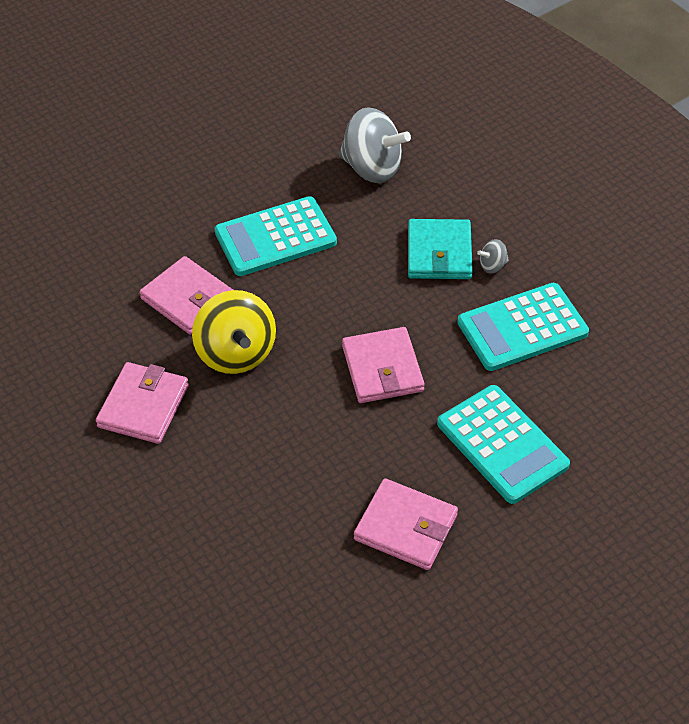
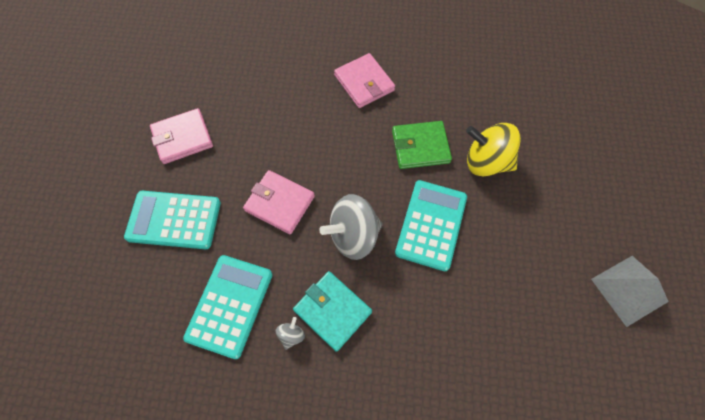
camera: 130 degrees right, 15 degrees up
pink wallet [139,256,233,335] -> green wallet [392,121,452,169]
yellow spinning top [192,290,276,374] -> yellow spinning top moved to [466,123,521,176]
grey spinning top [338,107,411,183] -> grey spinning top moved to [319,194,383,260]
none -> grey pyramid [591,256,669,327]

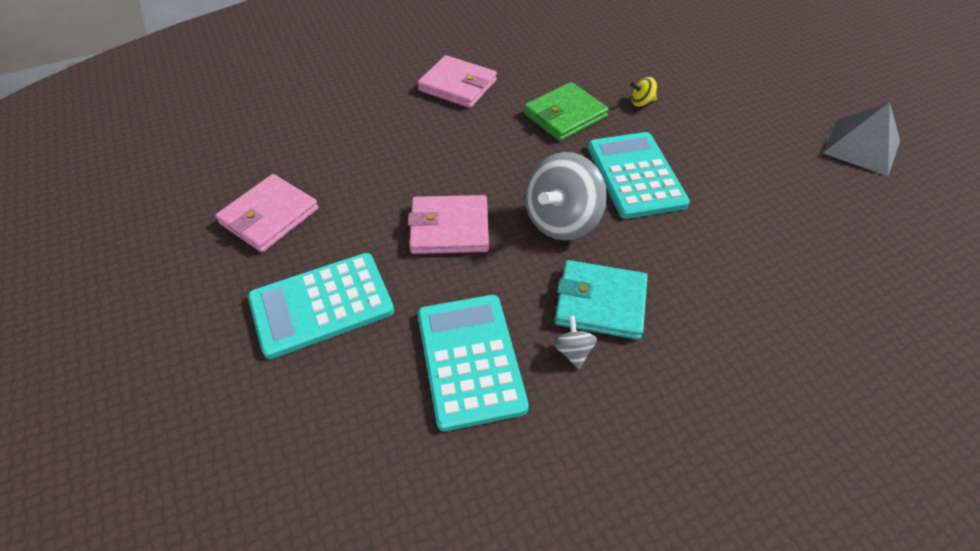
camera: 30 degrees left, 15 degrees down
yellow spinning top [466,123,521,176] -> yellow spinning top [630,77,657,107], size x0.43

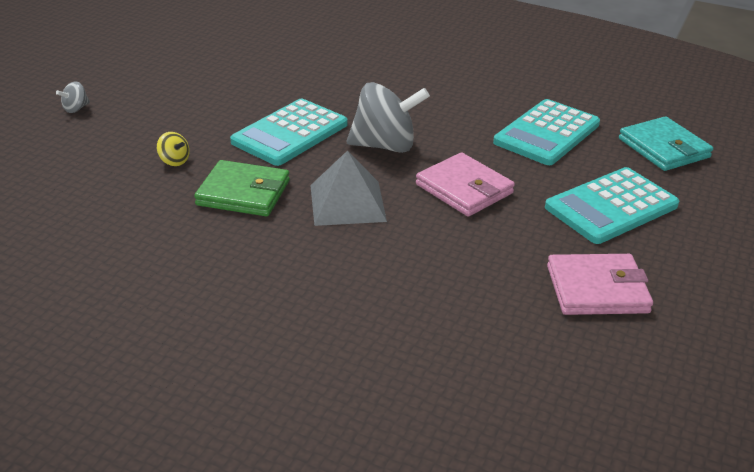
camera: 130 degrees left, 15 degrees down
turquoise calculator [248,253,394,359] -> turquoise calculator turned 120 degrees clockwise [545,167,679,244]
pink wallet [417,55,497,108] -> none
turquoise wallet [554,260,648,340] -> turquoise wallet moved to [619,116,713,171]
grey spinning top [554,316,597,369] -> grey spinning top moved to [56,82,90,113]
grey pyramid [823,102,900,176] -> grey pyramid moved to [310,150,387,226]

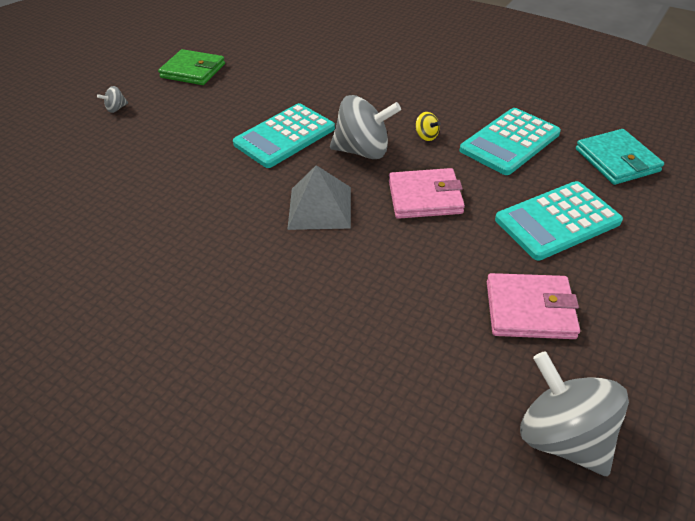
camera: 10 degrees right, 10 degrees up
yellow spinning top [157,132,190,166] -> yellow spinning top moved to [416,112,440,141]
green wallet [194,160,290,217] -> green wallet moved to [158,49,225,85]
pink wallet [416,152,515,217] -> pink wallet turned 60 degrees counterclockwise [389,168,465,219]
none -> grey spinning top [520,351,629,476]

